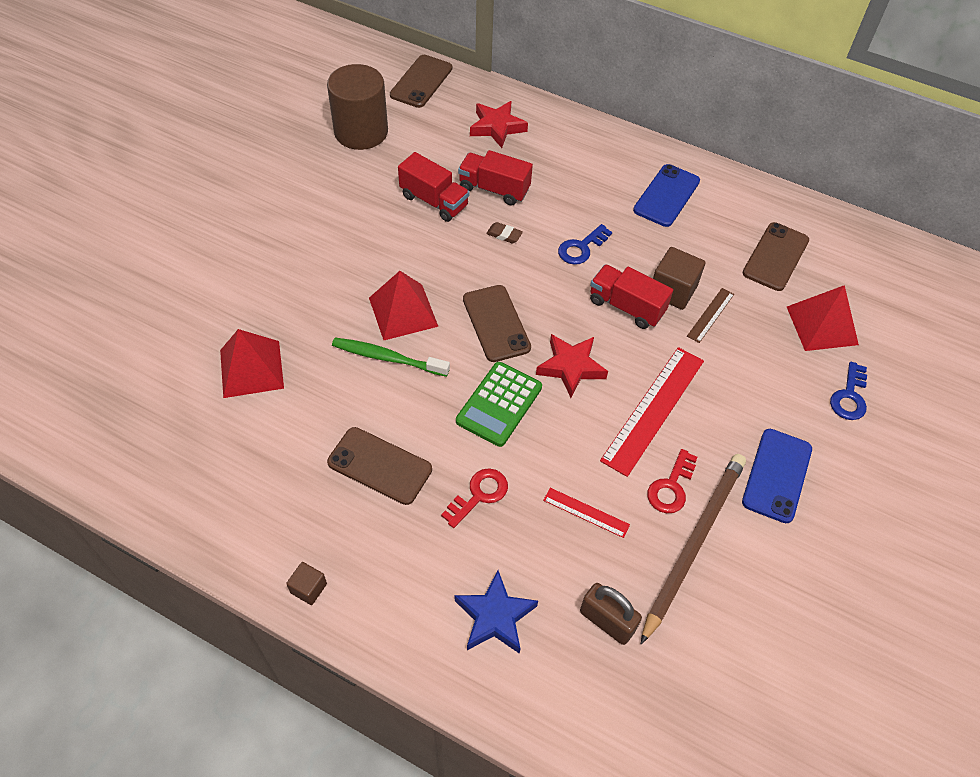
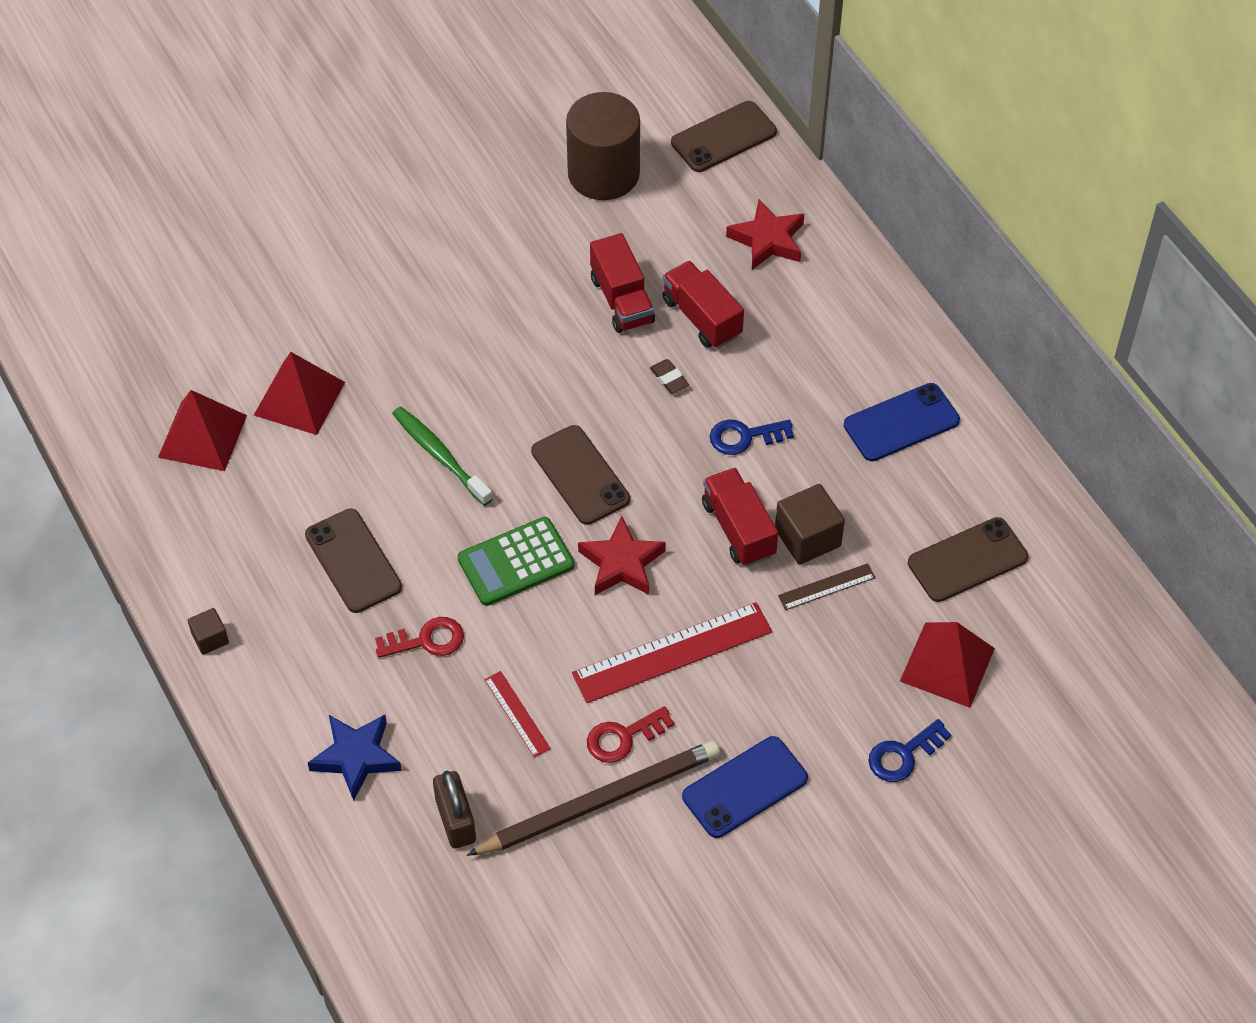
camera: 35 degrees right, 0 degrees up
red pyramid [369,271,438,340] -> red pyramid moved to [158,390,247,471]
brown phone [463,285,531,362] -> brown phone turned 45 degrees counterclockwise [531,425,630,525]

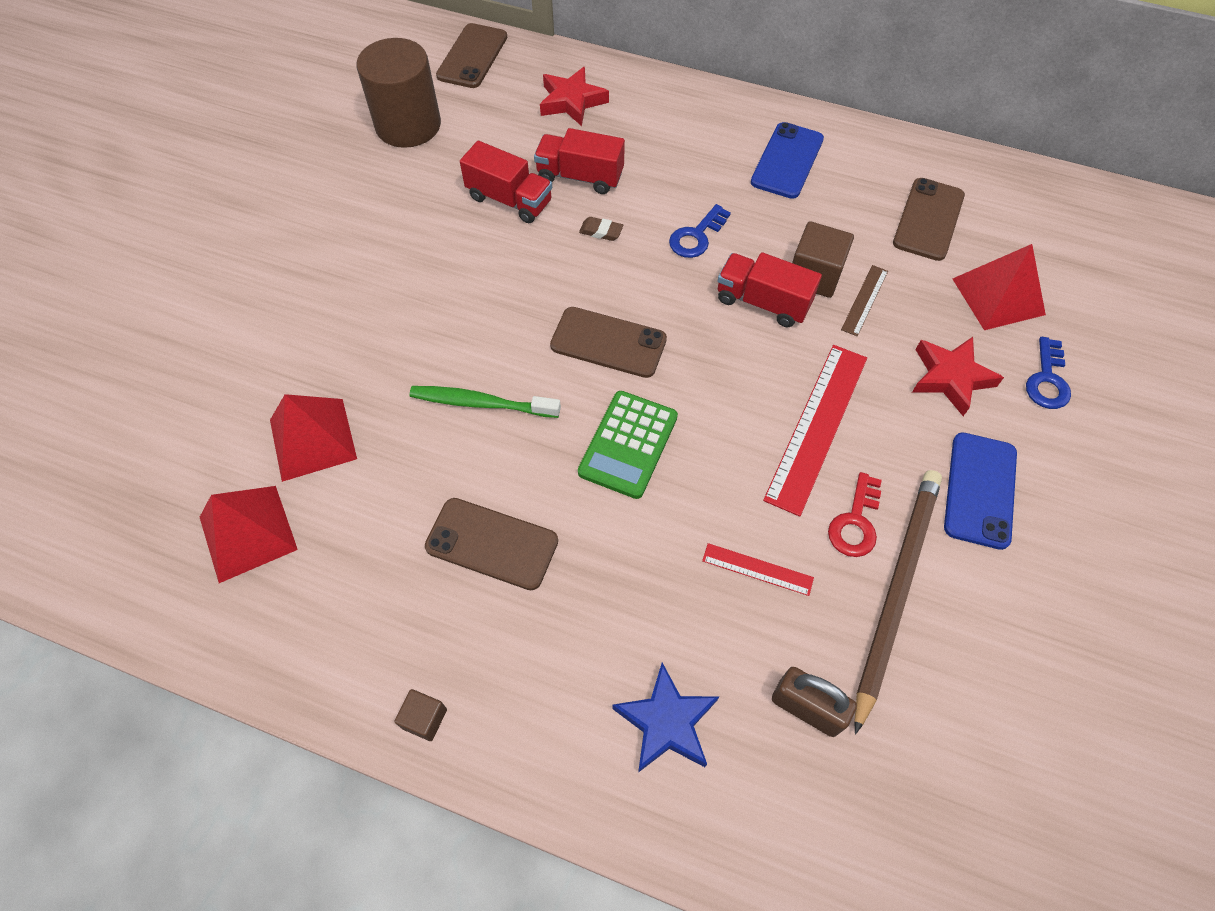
camera: 40 degrees left, 5 degrees up
red key [375,617,464,658] -> none
red star [578,516,666,595] -> red star moved to [912,337,1004,416]

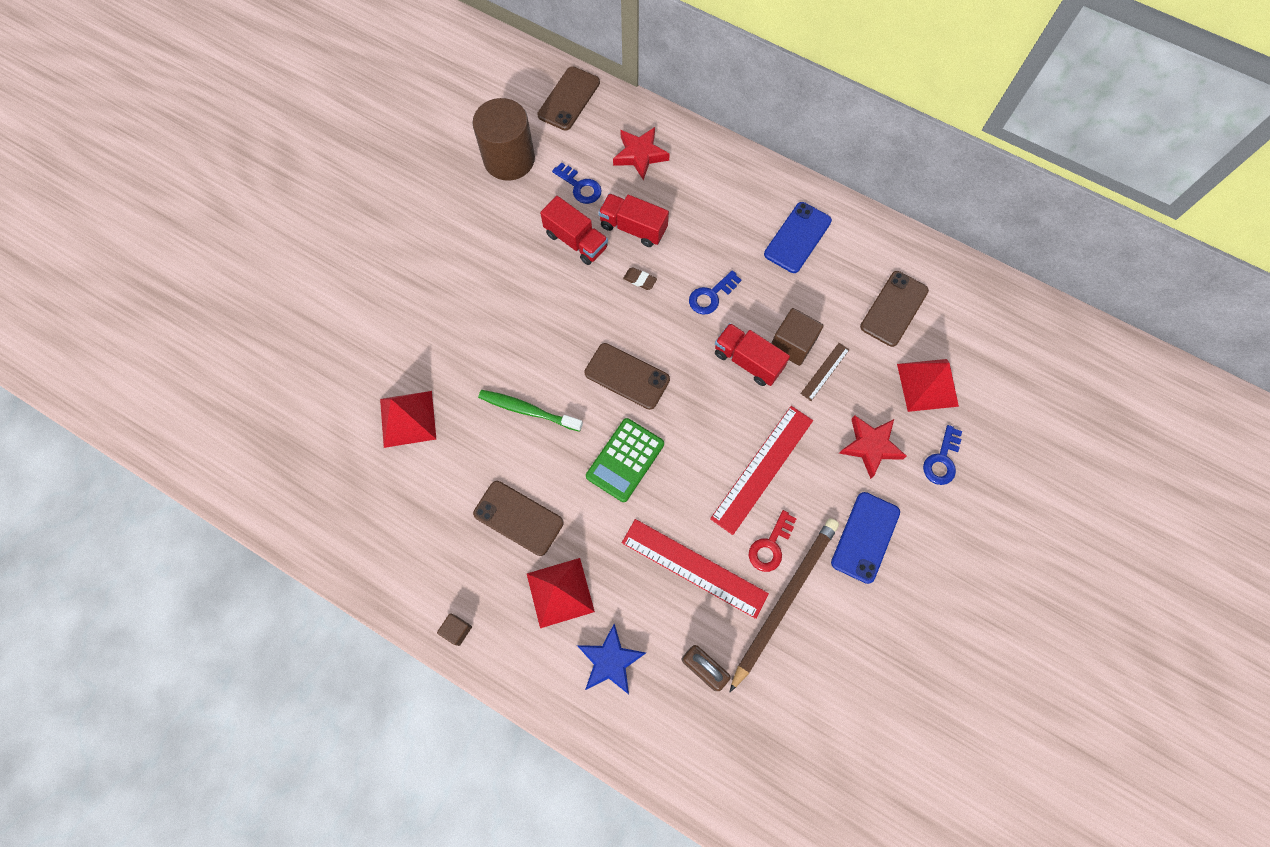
camera: 10 degrees right, 10 degrees up
red pyramid [200,486,298,583] -> red pyramid moved to [527,558,595,628]
red ruler [702,543,814,596] -> red ruler [622,519,769,619], size x2.01
none -> blue key [552,162,602,204]

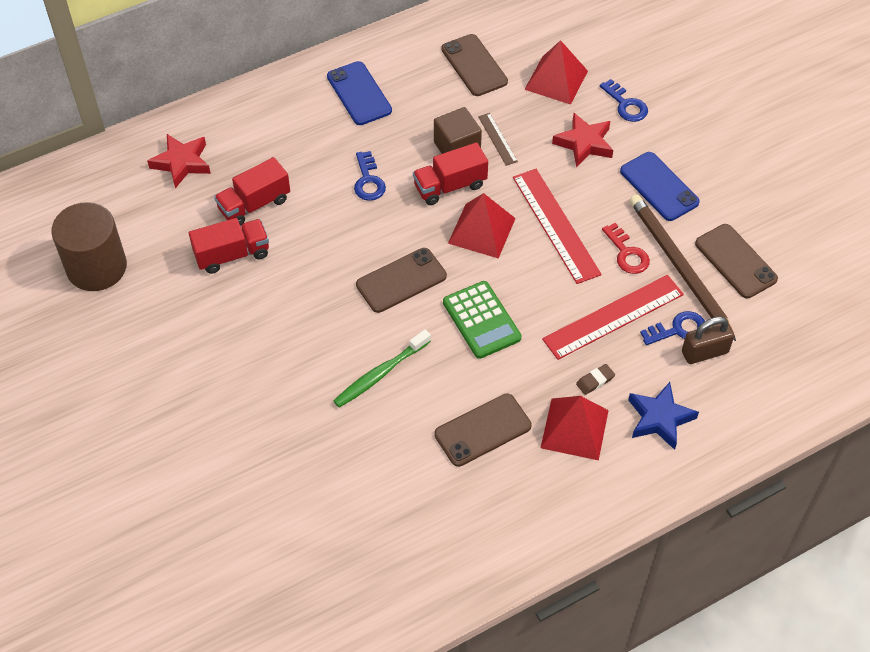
camera: 60 degrees left, 15 degrees down
red pyramid [380,391,436,448] -> red pyramid moved to [448,193,516,259]
brown cube [437,613,472,646] -> none
brown phone [537,66,600,131] -> brown phone moved to [695,224,778,298]
blue key [552,162,602,204] -> blue key moved to [640,311,705,345]
brown eraser [623,267,657,290] -> brown eraser moved to [576,364,615,395]

